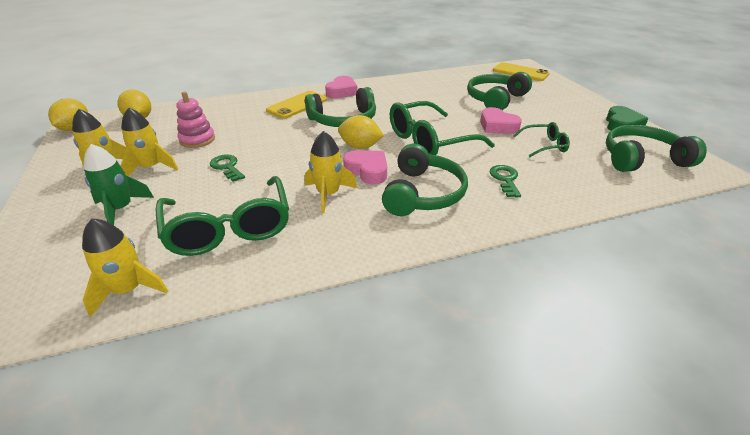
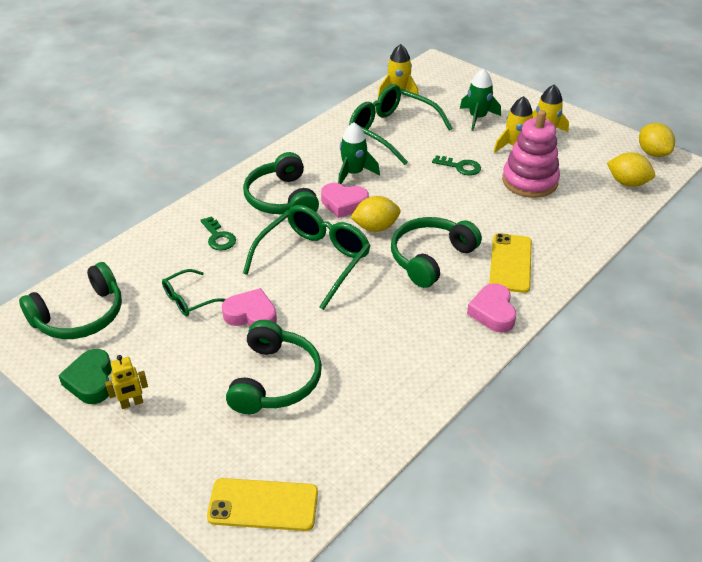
camera: 150 degrees right, 5 degrees up
pink stacking toy [177,91,215,148] -> pink stacking toy [502,110,560,198], size x1.56
yellow rocket [305,131,357,213] -> green rocket [338,123,380,184]
none -> yellow robot [105,355,148,409]

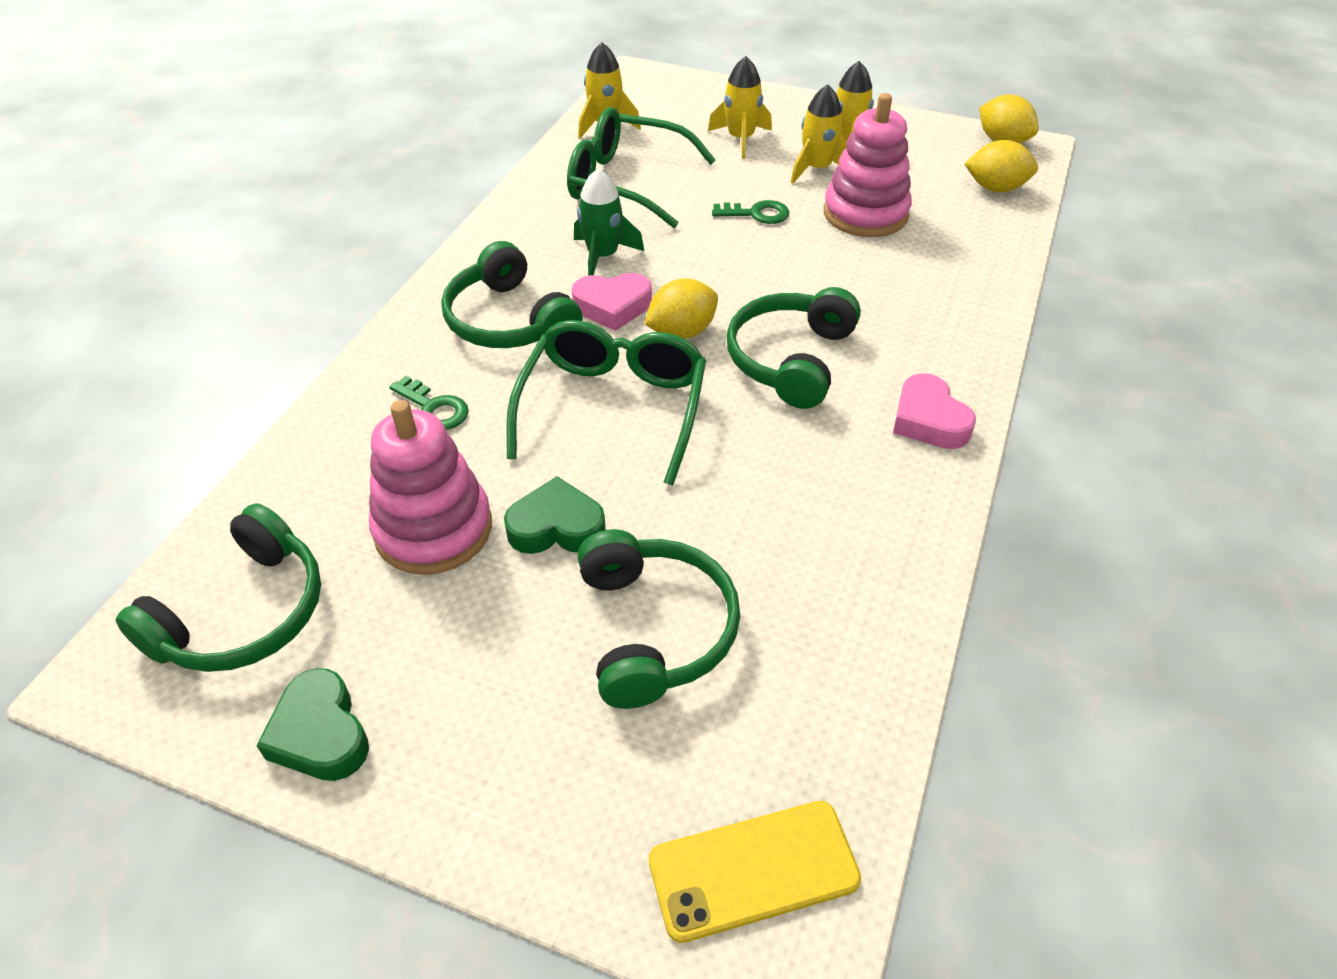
camera: 20 degrees left, 5 degrees up
yellow robot [105,355,148,409] -> none
green glasses [162,269,226,316] -> pink stacking toy [369,400,492,575]
pink heart [222,288,277,327] -> green heart [504,476,606,554]
green rocket [460,68,501,131] -> yellow rocket [708,56,772,159]
yellow phone [489,233,532,293] -> none

